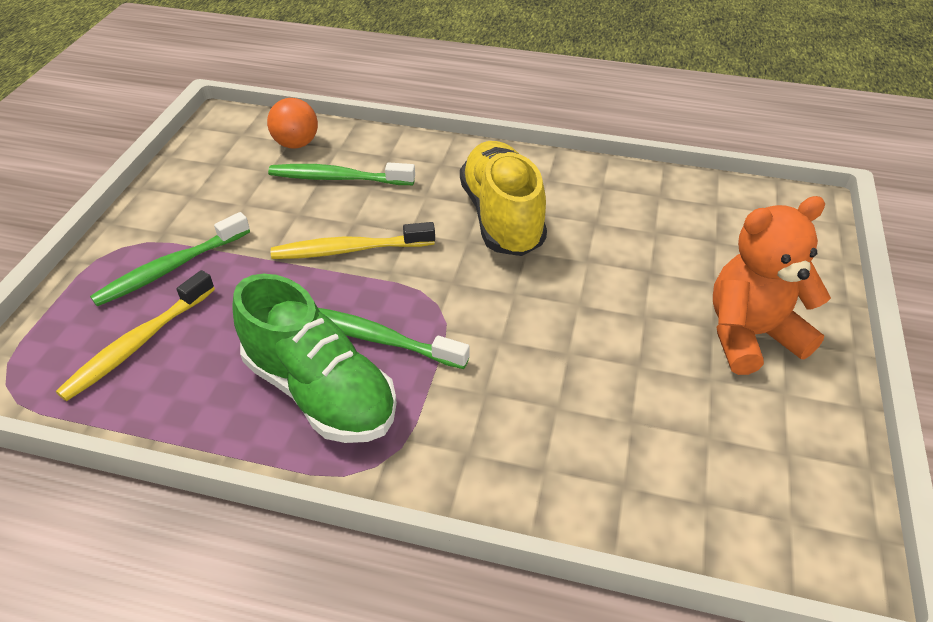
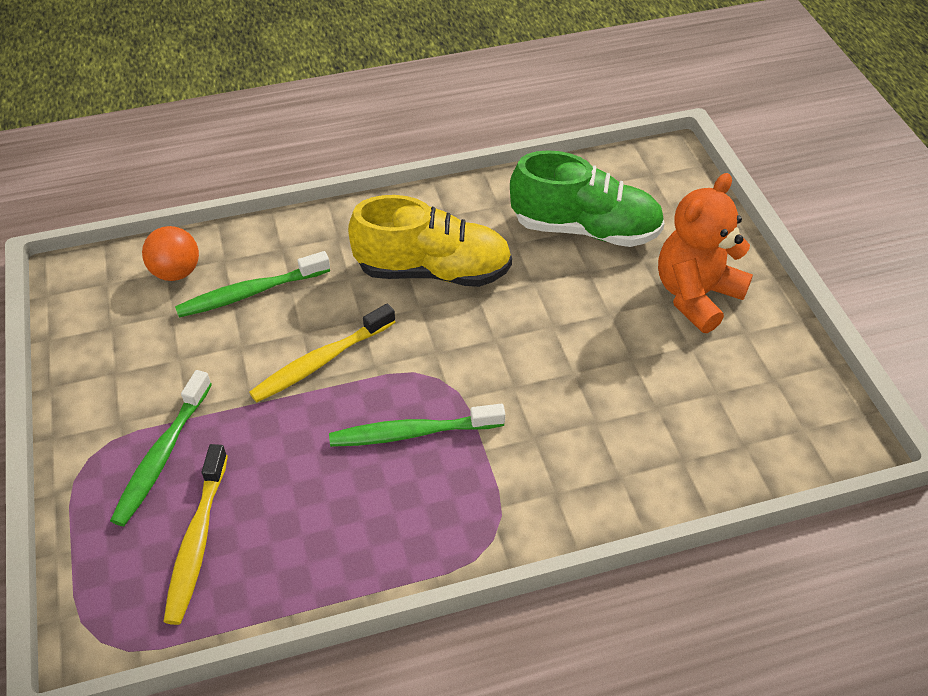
camera: 30 degrees left, 5 degrees up
green shoe [232,274,397,443] -> green shoe moved to [510,150,665,247]
yellow shoe [460,141,547,256] -> yellow shoe turned 135 degrees clockwise [348,195,512,287]

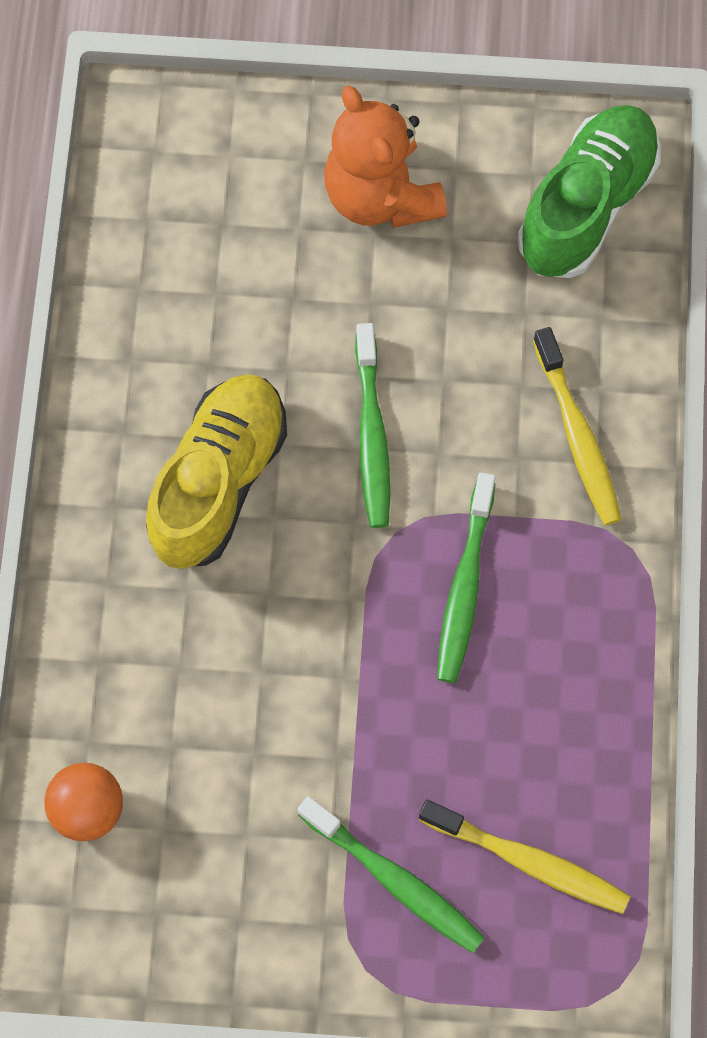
camera: 70 degrees left, 20 degrees up
green toothbrush [175,251,330,318] -> green toothbrush moved to [355,323,390,528]
yellow toothbrush [249,303,395,403] -> yellow toothbrush moved to [533,327,622,526]
green shoe [510,150,665,247] -> green shoe moved to [517,105,661,278]

